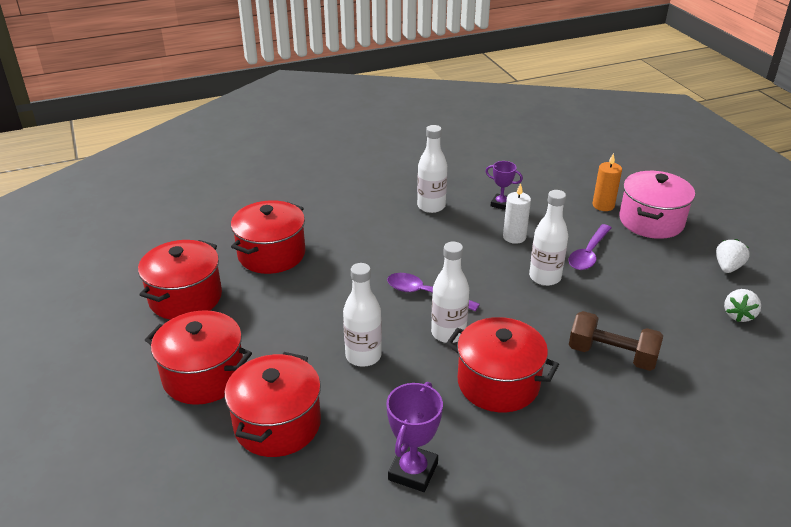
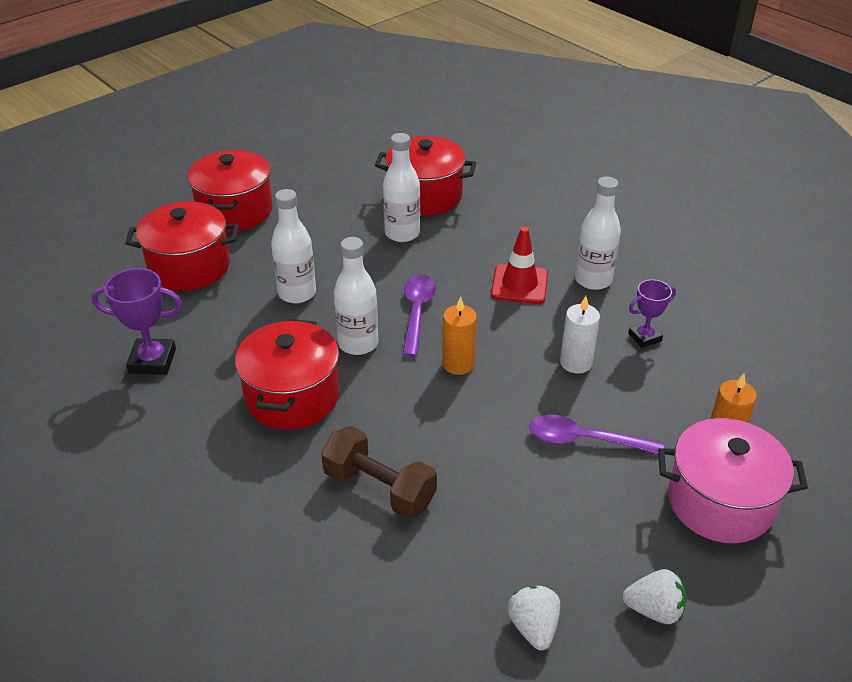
camera: 70 degrees right, 5 degrees up
red pot [138,240,222,320] -> none
purple trophy [485,161,523,210] -> purple trophy turned 60 degrees clockwise [628,279,676,348]
white bottle [529,190,568,286] -> white bottle moved to [383,133,420,242]
brown dumbbell [569,311,663,371] -> brown dumbbell turned 60 degrees counterclockwise [321,426,437,519]
white strawberry [724,289,761,322] -> white strawberry turned 75 degrees clockwise [507,586,560,650]
none -> orange candle [442,297,477,375]
none -> red traffic cone [491,227,548,304]

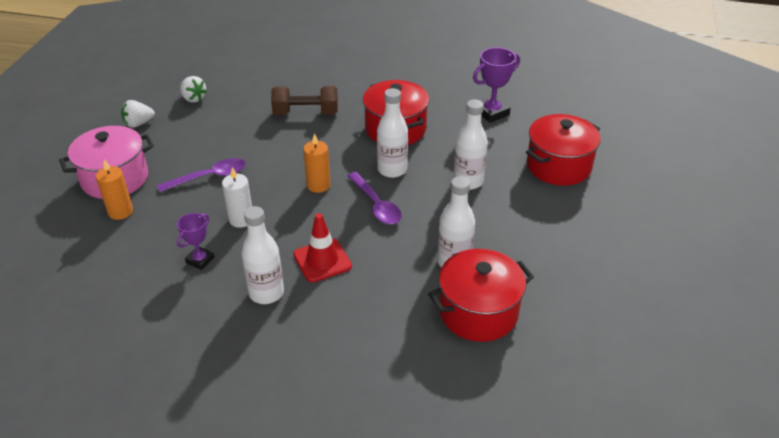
camera: 145 degrees right, 0 degrees up
red pot [187,150,273,232] -> none

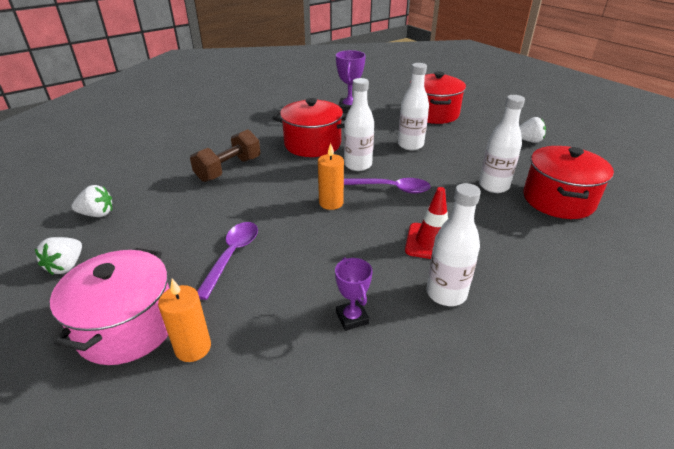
camera: 50 degrees left, 5 degrees down
white candle [222,167,252,228] -> none
none -> white strawberry [519,117,546,143]

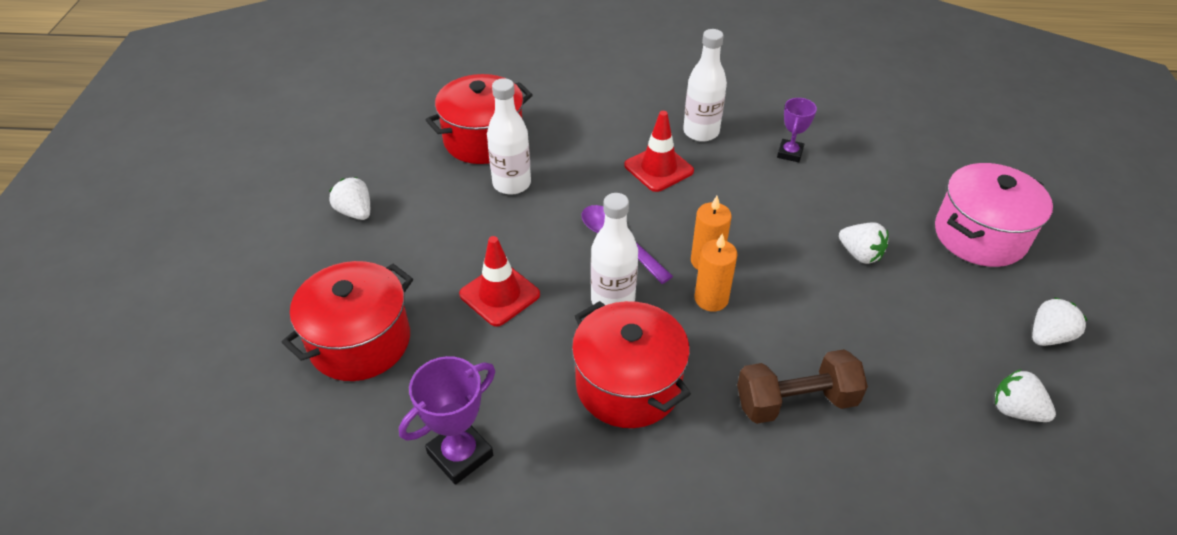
camera: 140 degrees left, 10 degrees up
orange candle [158,279,211,362] -> orange candle moved to [694,233,738,312]
purple spoon [197,222,258,300] -> white strawberry [839,222,888,264]
white bottle [398,63,429,150] -> red traffic cone [459,236,540,327]

